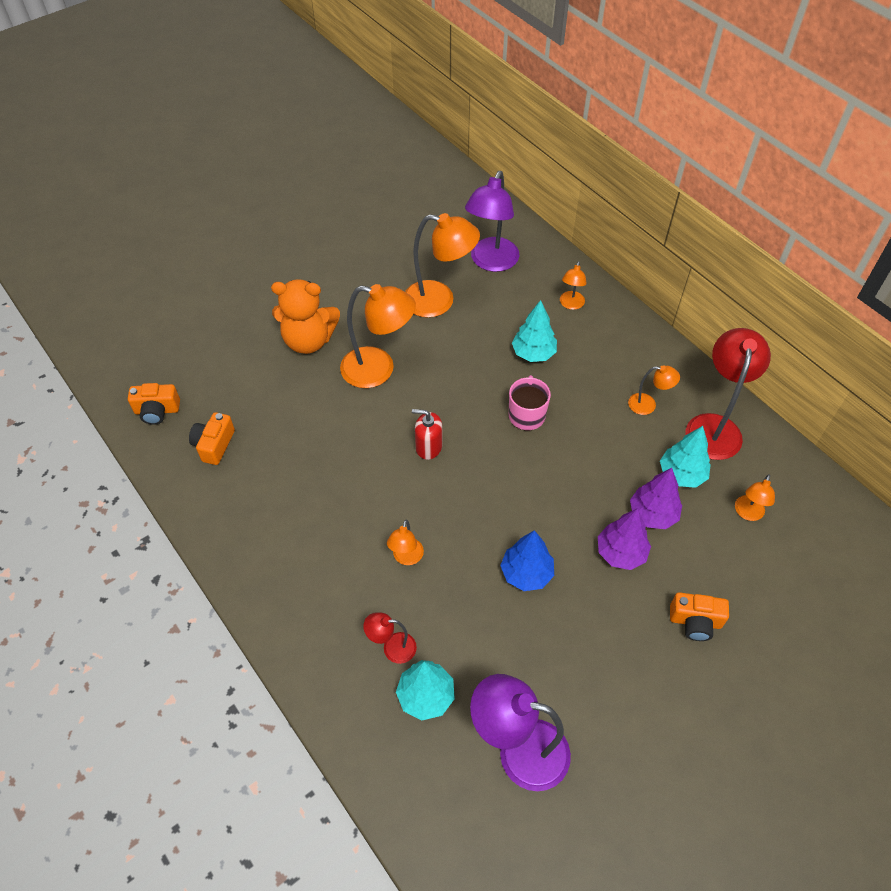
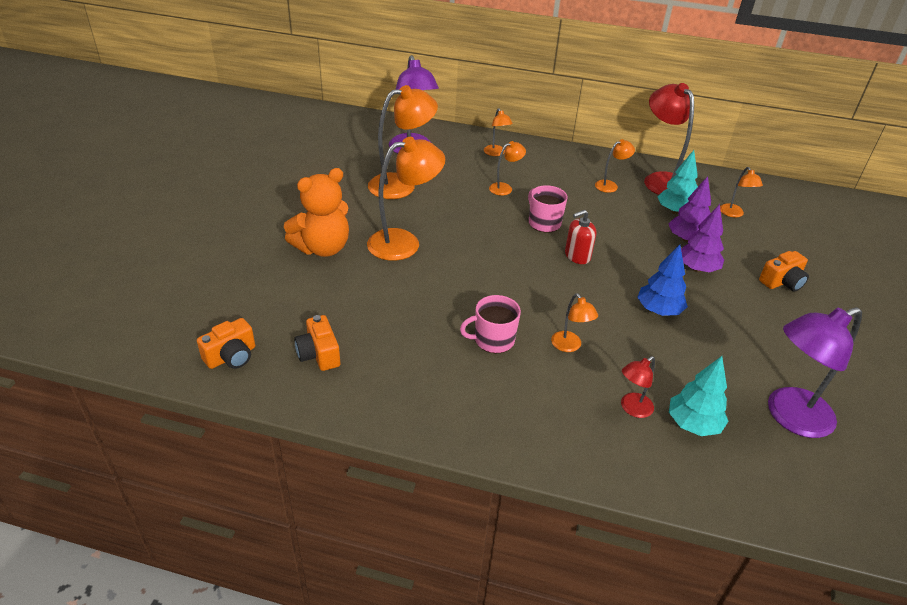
camera: 40 degrees left, 15 degrees down
red soap dispenser [412,409,442,460] -> red soap dispenser moved to [565,210,597,264]
turquoise tree [512,300,557,362] -> orange lamp [489,141,526,196]
none -> pink mug [460,295,521,353]

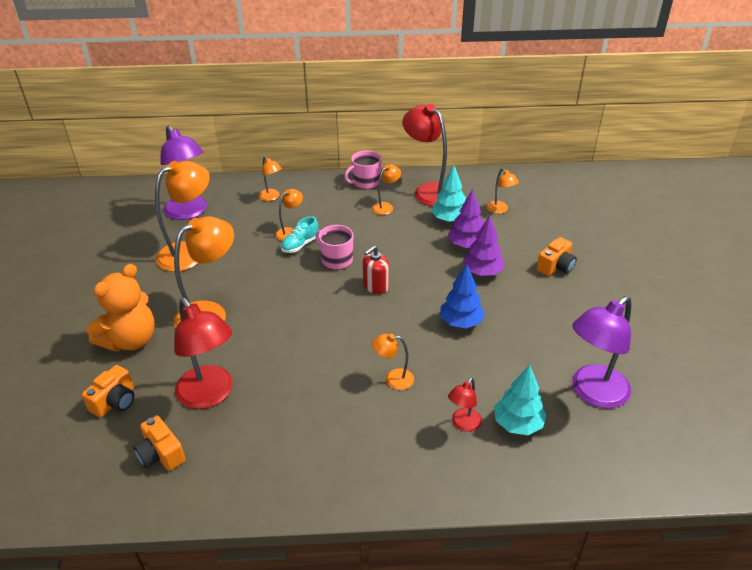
camera: 15 degrees left, 0 degrees up
orange camera [197,318,255,369] -> orange camera moved to [82,365,135,417]
pink mug [460,295,521,353] -> pink mug moved to [344,151,381,189]
orange lamp [551,293,598,352] -> orange lamp turned 135 degrees clockwise [372,334,414,390]
none -> red lamp [174,298,233,409]
none -> turquoise shoe [281,216,318,253]

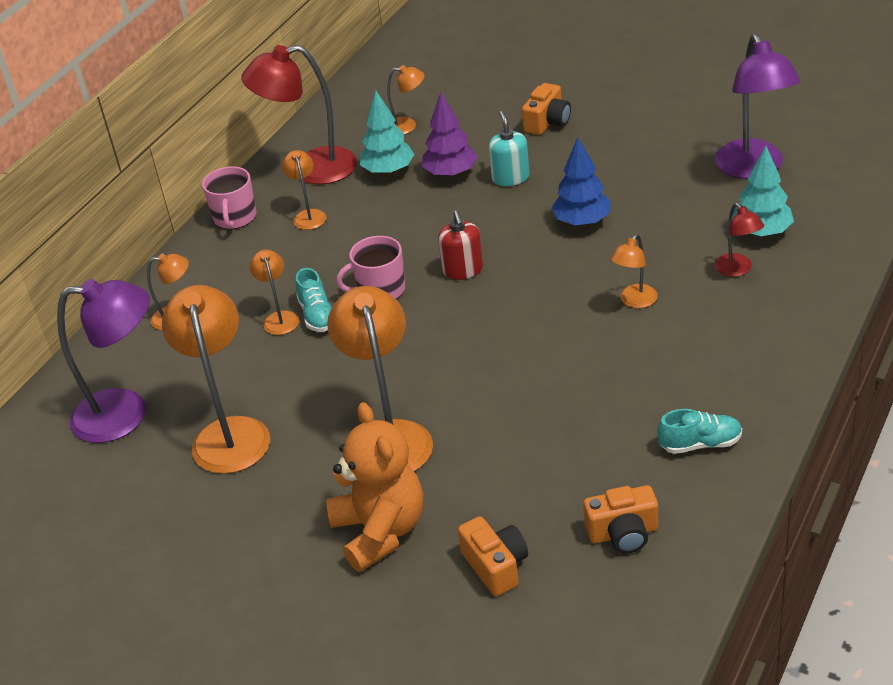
camera: 55 degrees left, 0 degrees up
red lamp [174,298,233,409] -> none
purple tree [463,215,504,276] -> turquoise soap dispenser [488,111,530,186]
orange camera [537,237,577,276] -> orange camera turned 45 degrees clockwise [522,83,571,135]
none -> turquoise shoe [658,409,742,454]

